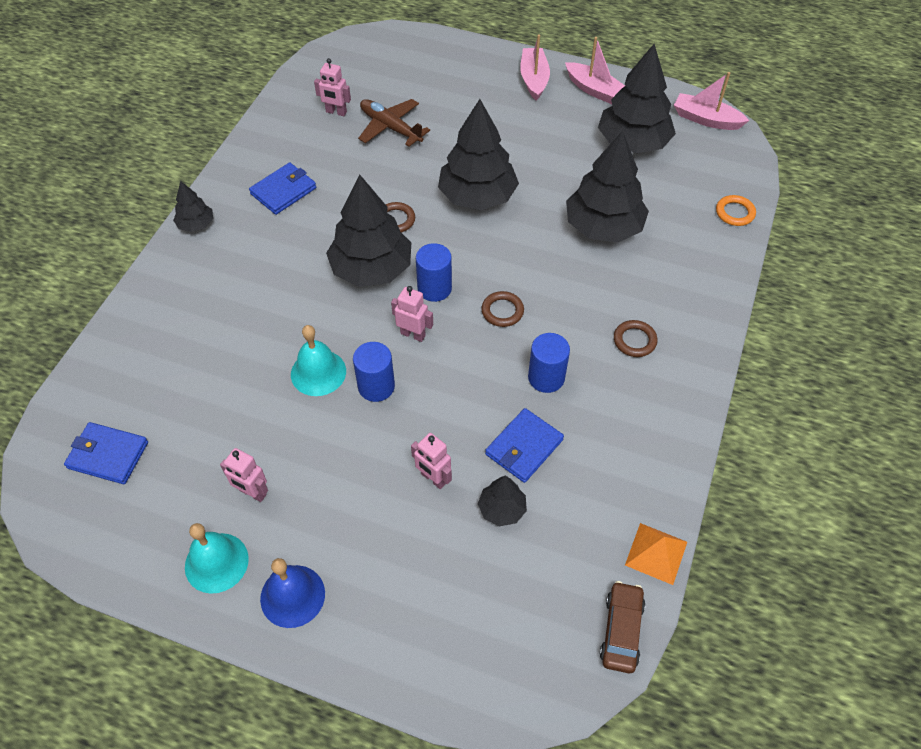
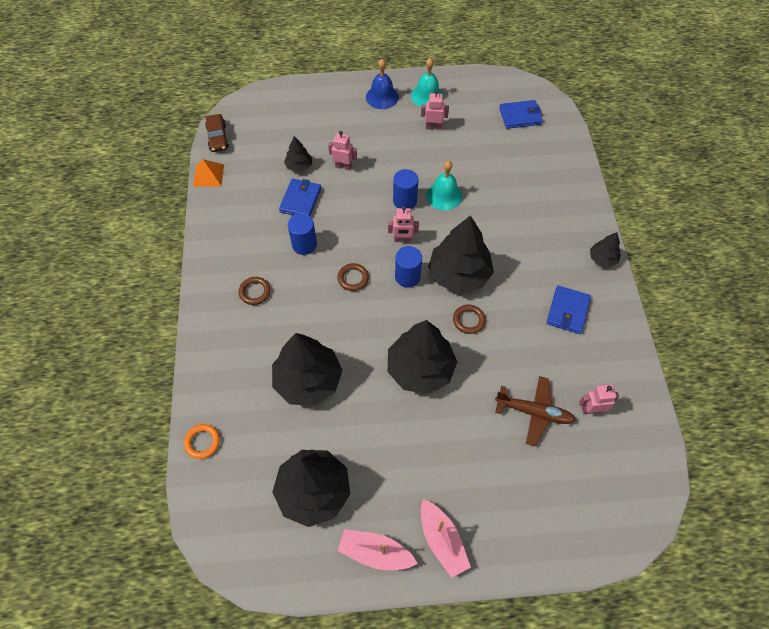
camera: 155 degrees right, 5 degrees up
pink boat [674,72,749,130] -> none

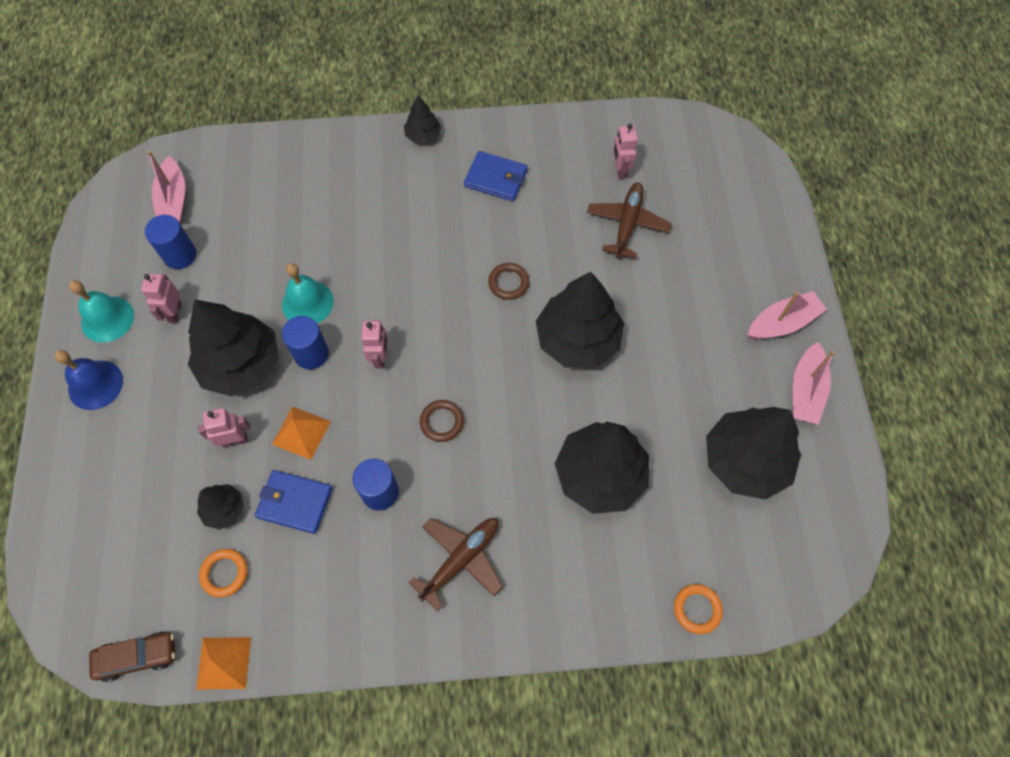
camera: 90 degrees left, 5 degrees up
brown ring [239,277,270,305] -> brown plane [409,518,503,611]
pink robot [328,131,357,171] -> pink robot turned 60 degrees clockwise [198,408,250,448]
blue cylinder [395,246,422,288] -> blue cylinder moved to [145,215,196,269]
black tree [428,215,494,293] -> black tree moved to [188,299,279,396]
blue wallet [499,100,543,129] -> pink boat [147,151,185,223]
none -> orange ring [199,549,248,597]
none -> orange pyramid [272,406,331,460]

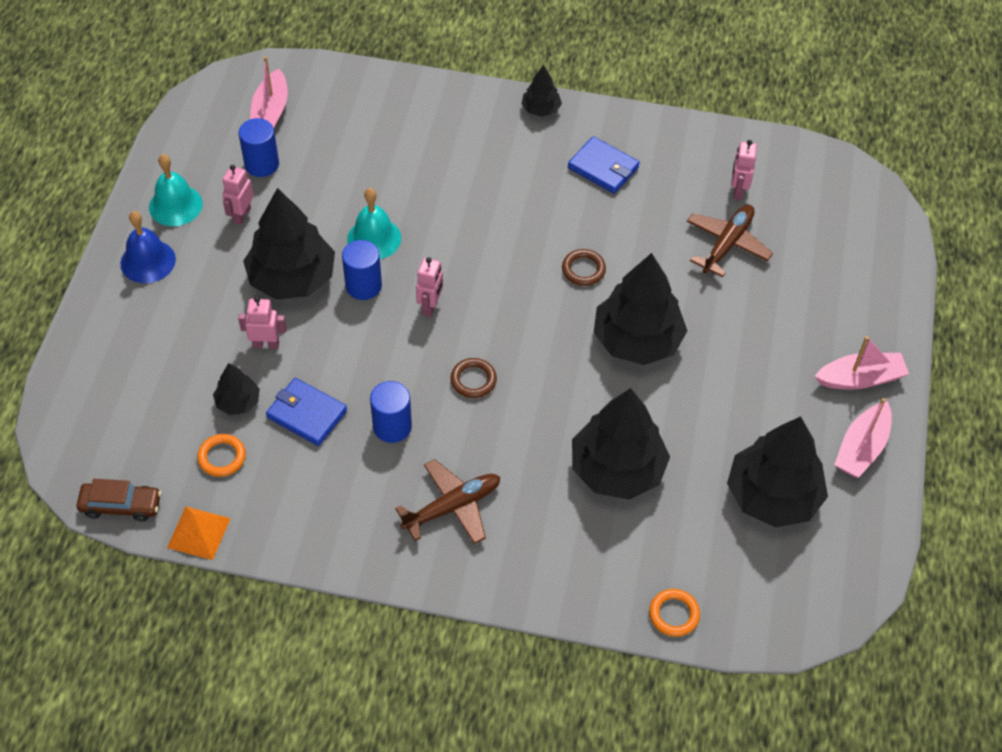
camera: 15 degrees right, 10 degrees down
orange pyramid [272,406,331,460] -> none

